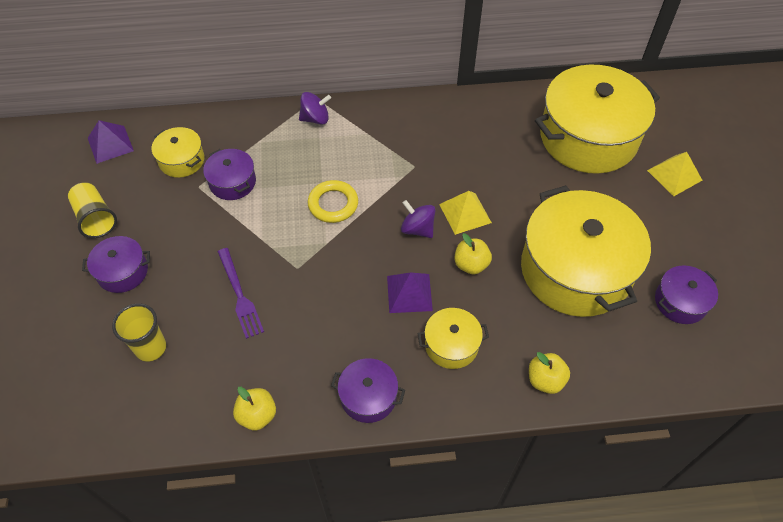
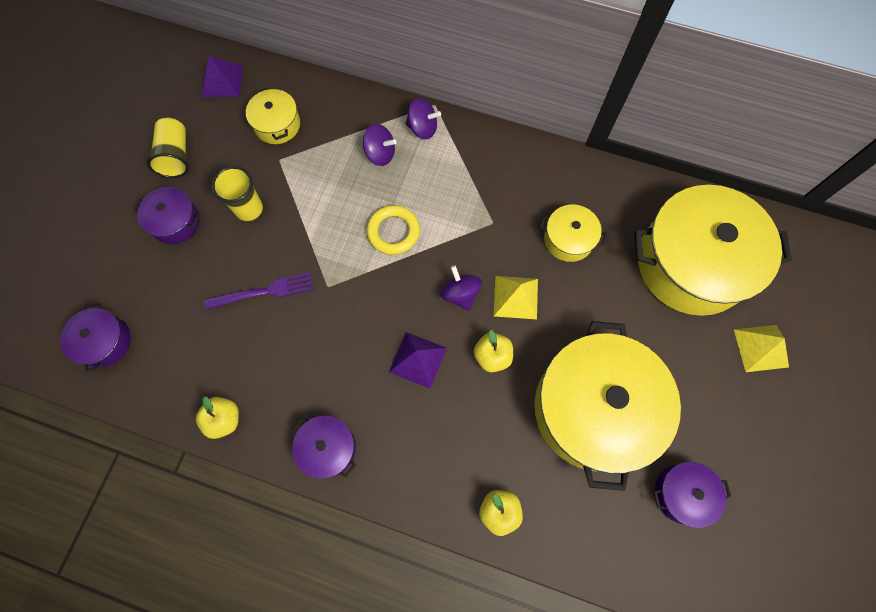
camera: 25 degrees right, 15 degrees up
yellow cup [112,303,166,362] -> yellow cup moved to [211,166,263,221]
purple pot [203,149,256,200] -> purple pot moved to [60,303,131,372]
purple fork [218,248,264,339] -> purple fork turned 105 degrees counterclockwise [204,272,313,310]
yellow pot [417,308,489,369] -> yellow pot moved to [540,205,607,262]
none -> purple spinning top [363,124,397,166]

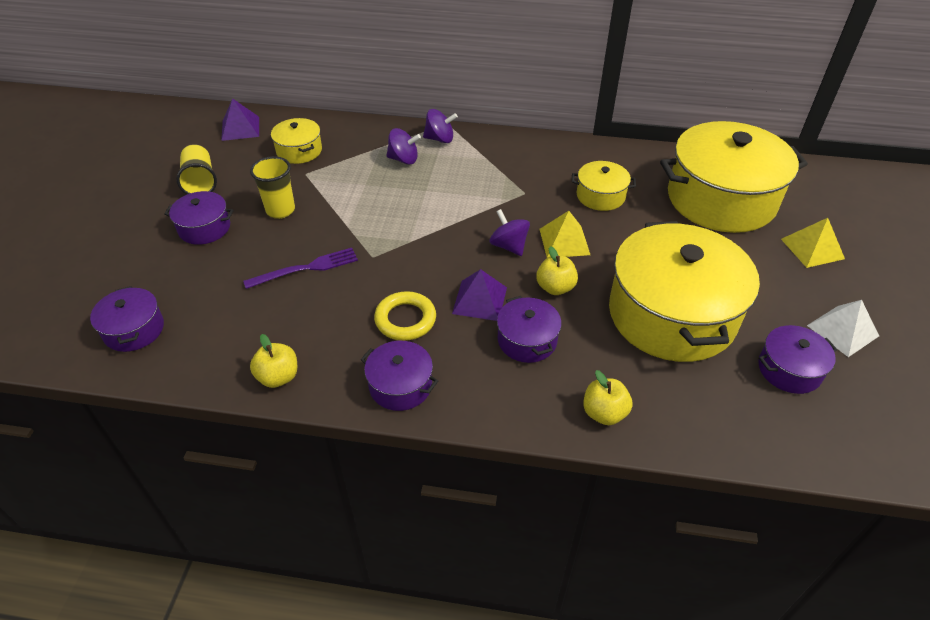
camera: 10 degrees left, 25 degrees down
yellow ring [367,205,420,255] -> yellow ring moved to [374,291,436,341]
none -> purple pot [497,296,562,363]
none -> white pyramid [807,300,879,357]

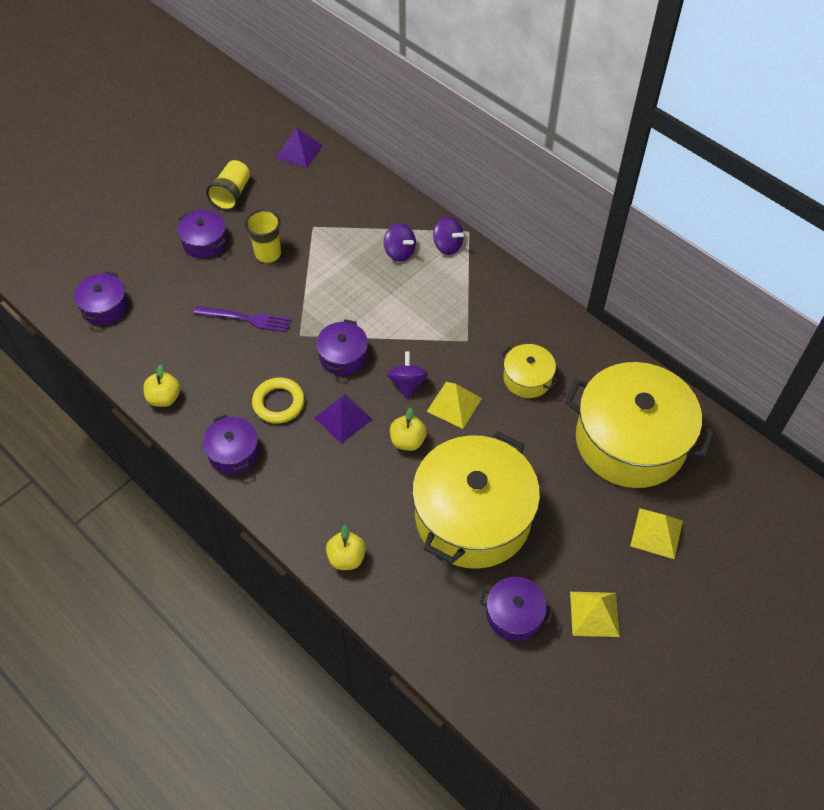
camera: 35 degrees right, 10 degrees up
yellow pot [271,118,322,164] -> none
purple pot [497,296,562,363] -> purple pot moved to [316,319,368,375]
white pyramid [807,300,879,357] -> yellow pyramid [570,592,620,637]

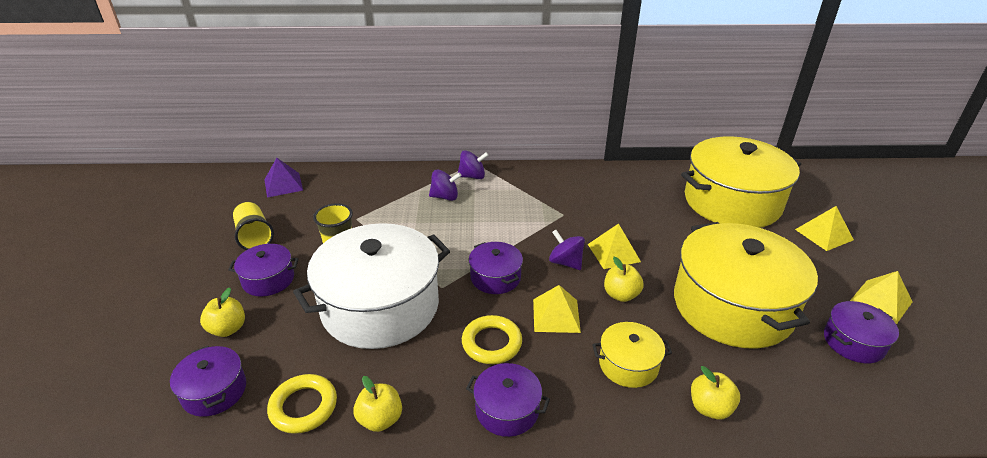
camera: 45 degrees left, 20 degrees down
purple fork [194,306,291,333] -> white pot [293,223,450,349]
purple pyramid [314,394,373,444] -> yellow pyramid [533,285,581,333]
yellow pot [501,344,558,398] -> yellow pot moved to [592,322,672,388]
none -> yellow apple [200,288,245,337]
none -> yellow ring [267,374,337,434]

